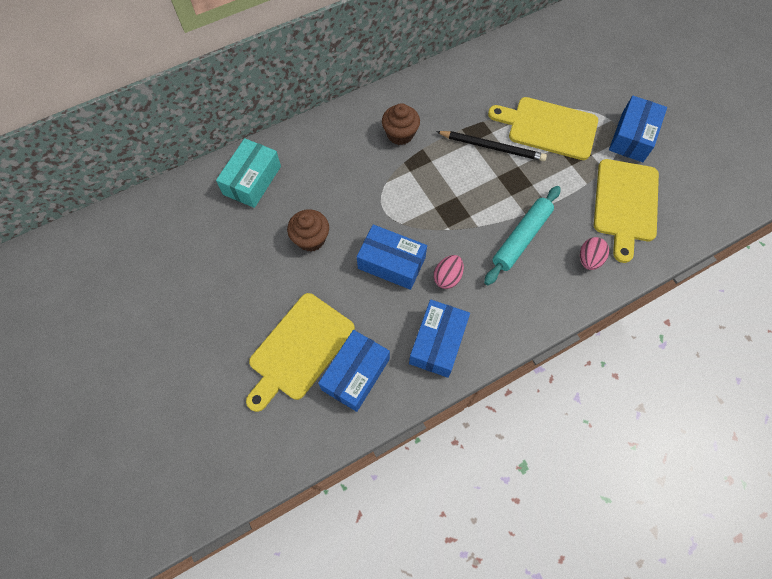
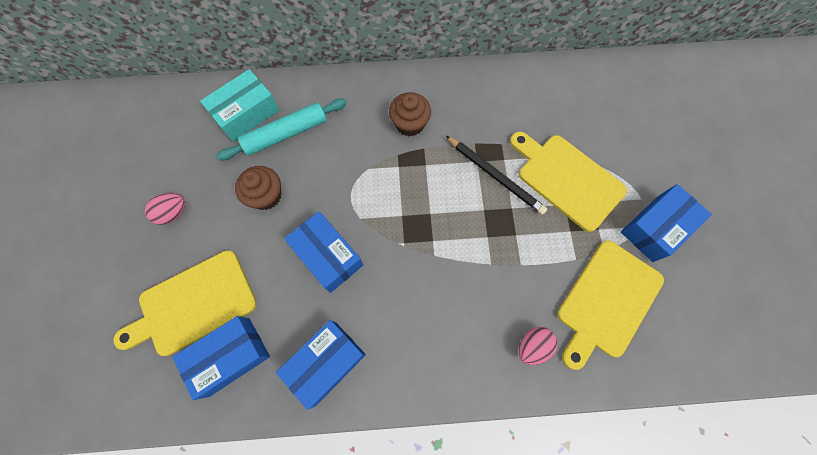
camera: 25 degrees right, 5 degrees up
pink egg [434,255,464,289] -> pink egg moved to [145,193,185,225]
turquoise rolling pin [484,186,561,285] -> turquoise rolling pin moved to [216,99,347,160]

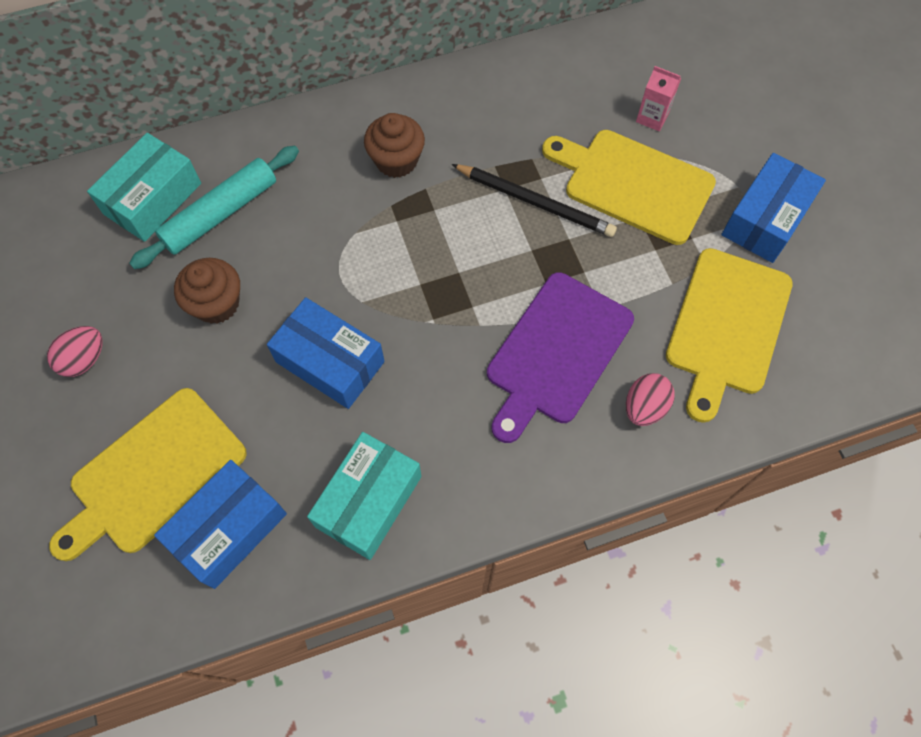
camera: 15 degrees left, 5 degrees down
blue box [276,320,366,410] -> turquoise box [307,432,422,560]
none -> purple cutting board [487,272,634,443]
none -> pink carton [636,66,681,131]

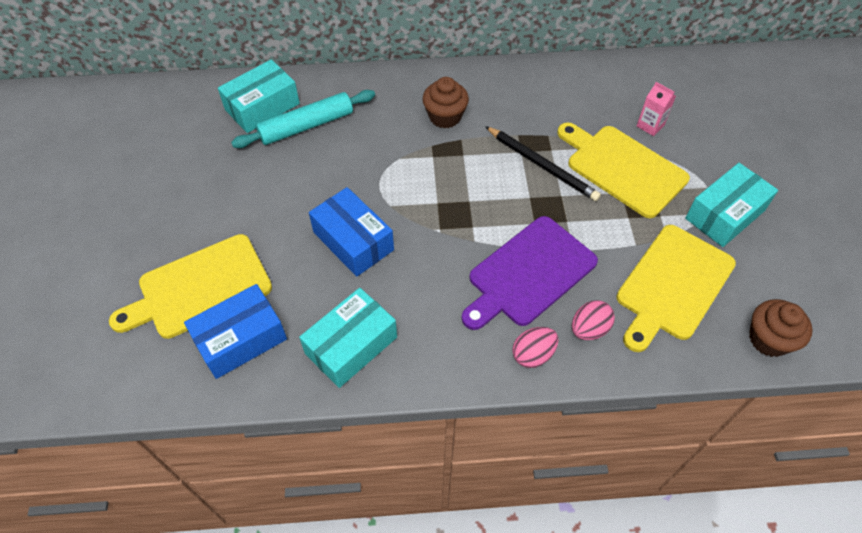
camera: 15 degrees right, 10 degrees down
pink egg [47,326,103,377] -> pink egg moved to [512,327,559,368]
brown cupcake [174,258,240,324] -> brown cupcake moved to [749,299,813,357]
blue box [721,153,826,263] -> turquoise box [685,163,778,247]

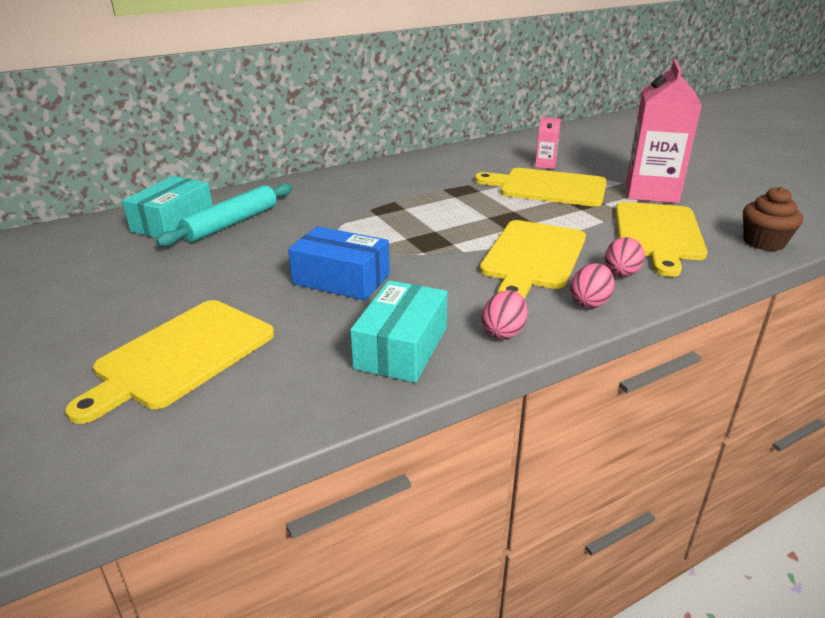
camera: 25 degrees left, 25 degrees down
blue box [184,284,287,379] -> none
brown cupcake [422,77,469,128] -> none
purple cutting board [462,216,598,330] -> yellow cutting board [480,220,586,299]
black pencil [485,126,601,201] -> none
turquoise box [685,163,778,247] -> pink carton [626,59,702,203]
none -> pink egg [482,290,528,339]

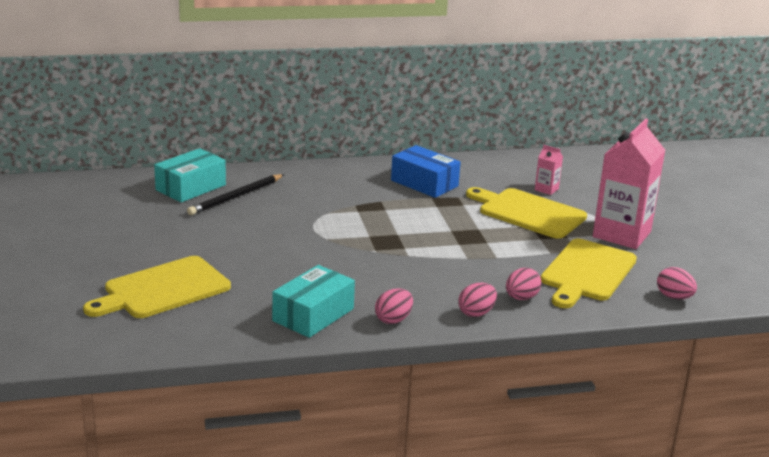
camera: 15 degrees right, 5 degrees down
turquoise rolling pin [156,183,292,246] -> black pencil [187,174,284,215]
blue box [288,226,390,300] -> blue box moved to [391,145,461,198]
yellow cutting board [480,220,586,299] -> none
brown cupcake [743,187,803,251] -> pink egg [657,267,697,299]

